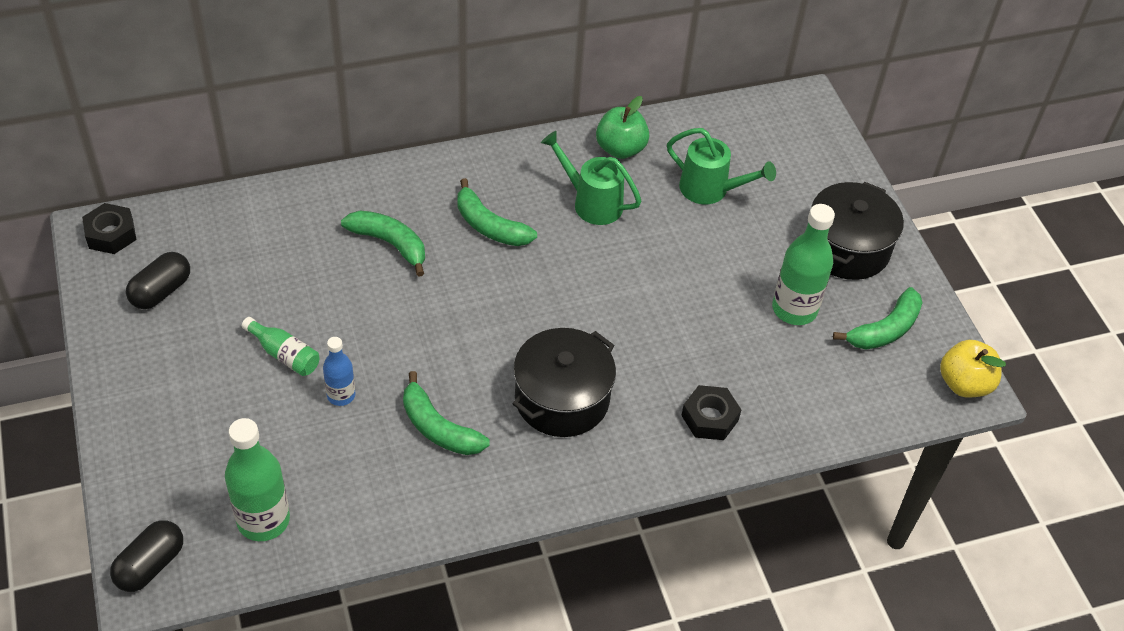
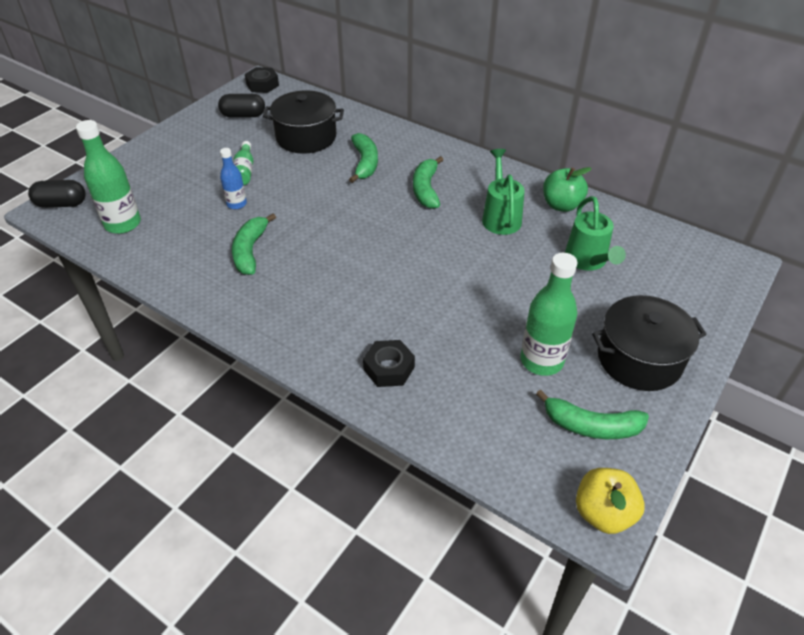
camera: 55 degrees right, 5 degrees down
black pot [513,328,616,437] -> black pot moved to [263,90,344,154]

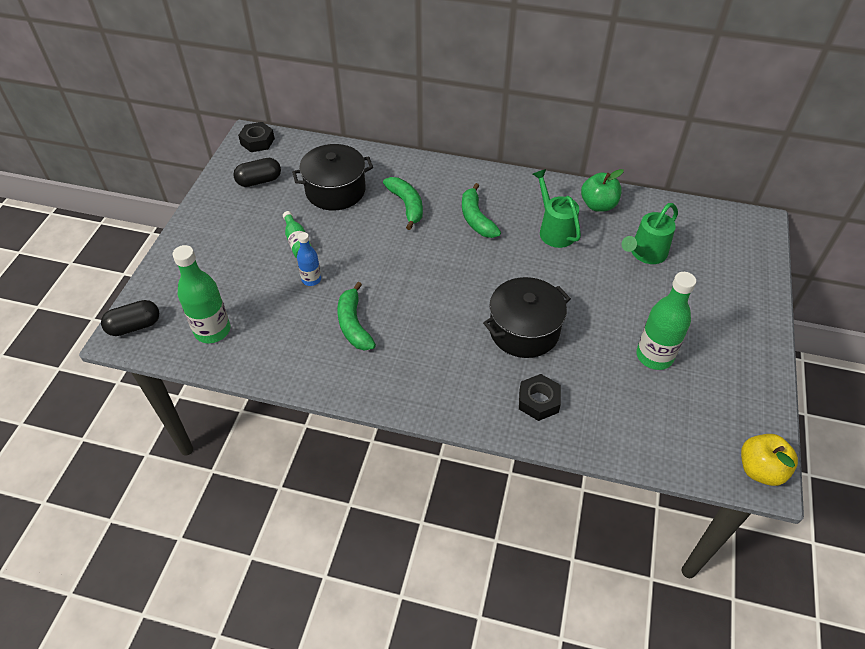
camera: 20 degrees left, 5 degrees up
green banana [536,389,649,439] -> none
green watering can [565,196,626,271] -> green watering can turned 75 degrees clockwise [622,203,678,264]
black pot [592,295,707,391] -> black pot moved to [483,277,571,358]

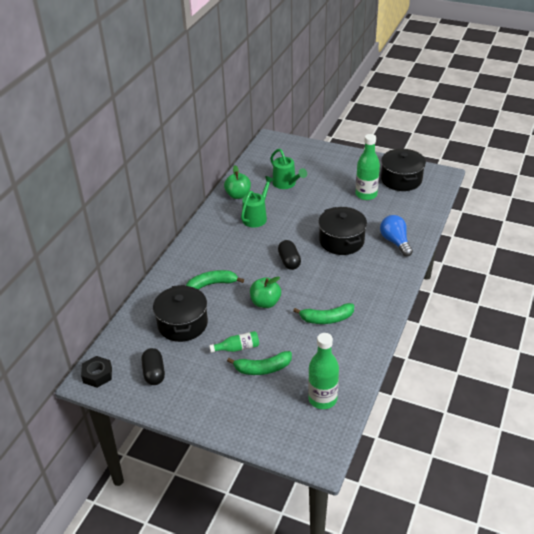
camera: 80 degrees left, 10 degrees down
black capsule [101,300,159,336] -> black capsule moved to [278,240,301,270]
blue bottle [297,232,321,286] -> none
green banana [462,183,501,238] -> green banana moved to [227,351,292,375]
black nut [519,374,561,421] -> blue light bulb [380,215,413,257]
green watering can [533,169,581,248] -> green watering can turned 135 degrees clockwise [241,176,274,228]
yellow apple [741,434,798,486] -> none
none -> green apple [250,276,281,308]
none -> black pot [381,149,426,191]

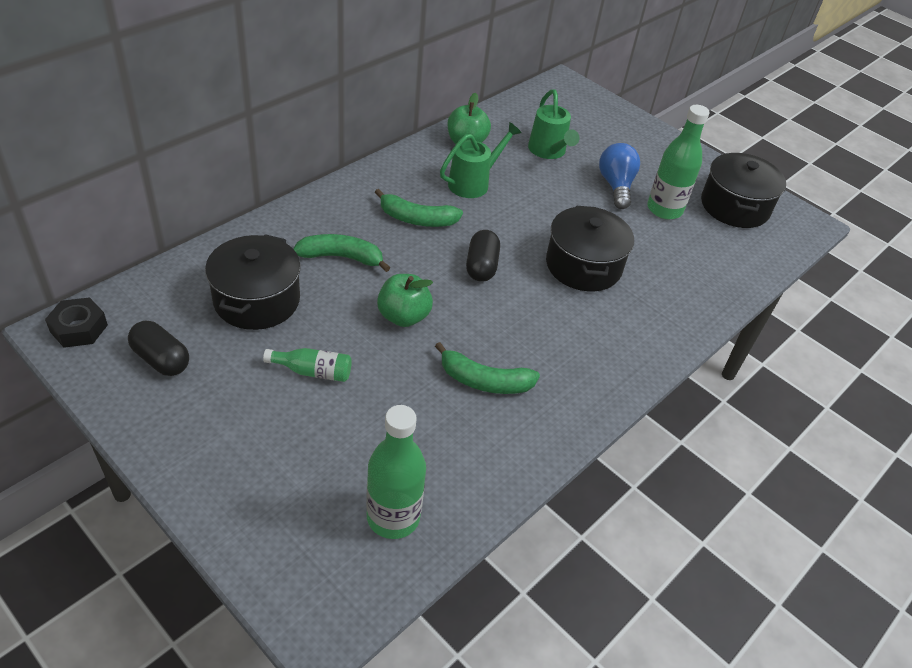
camera: 15 degrees right, 5 degrees up
black capsule [141,348,165,385] -> black capsule turned 60 degrees counterclockwise [128,320,189,376]
green banana [227,351,292,375] -> green banana moved to [375,189,463,227]
blue light bulb [380,215,413,257] -> blue light bulb moved to [599,143,640,209]

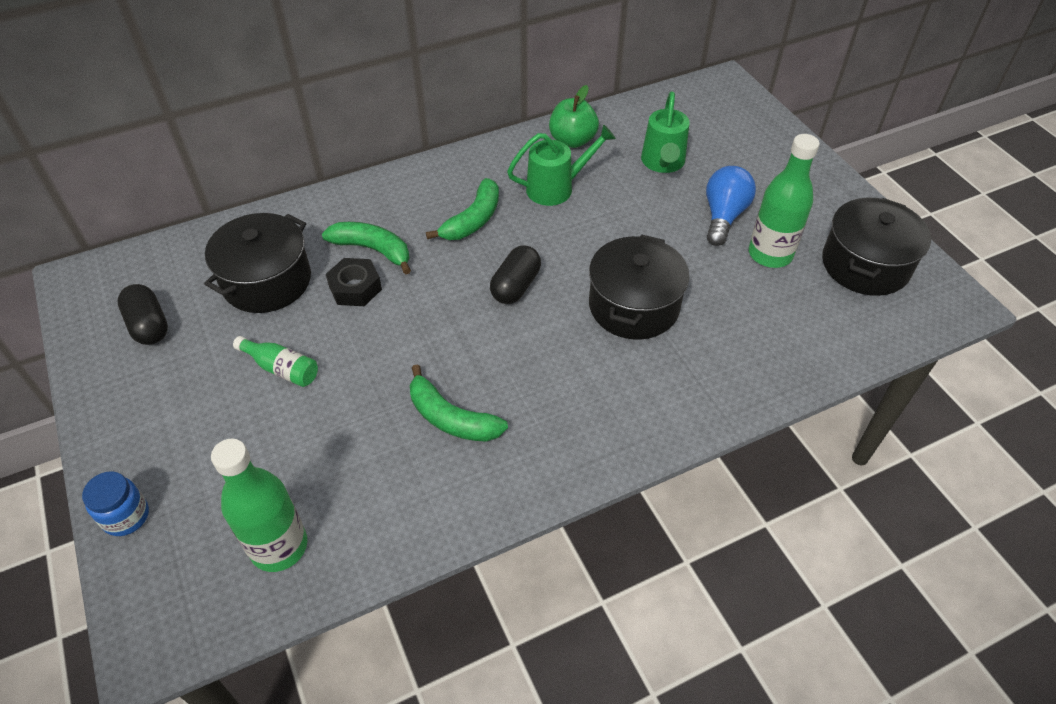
camera: 25 degrees right, 5 degrees up
black nut [45,297,108,348] -> black nut moved to [326,258,382,306]
green banana [375,189,463,227] -> green banana turned 90 degrees counterclockwise [426,178,499,240]
green apple [377,274,433,327] -> none
none -> blue jar [82,471,149,536]

